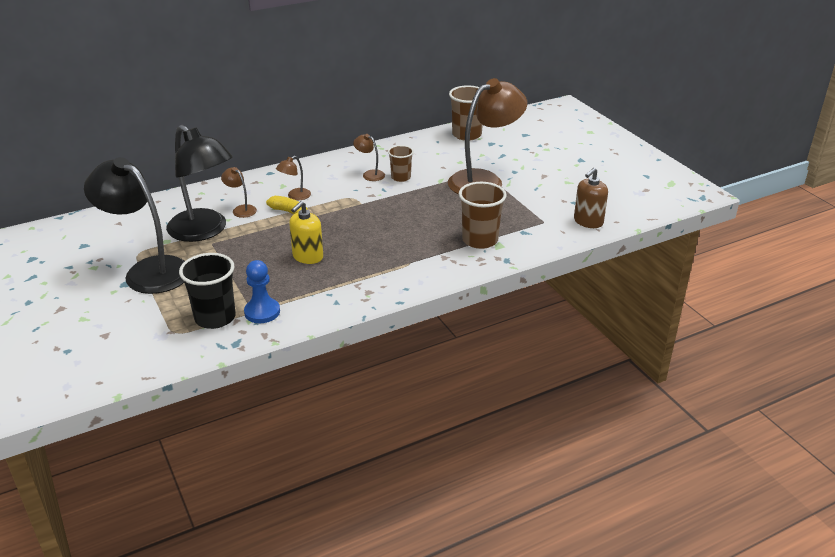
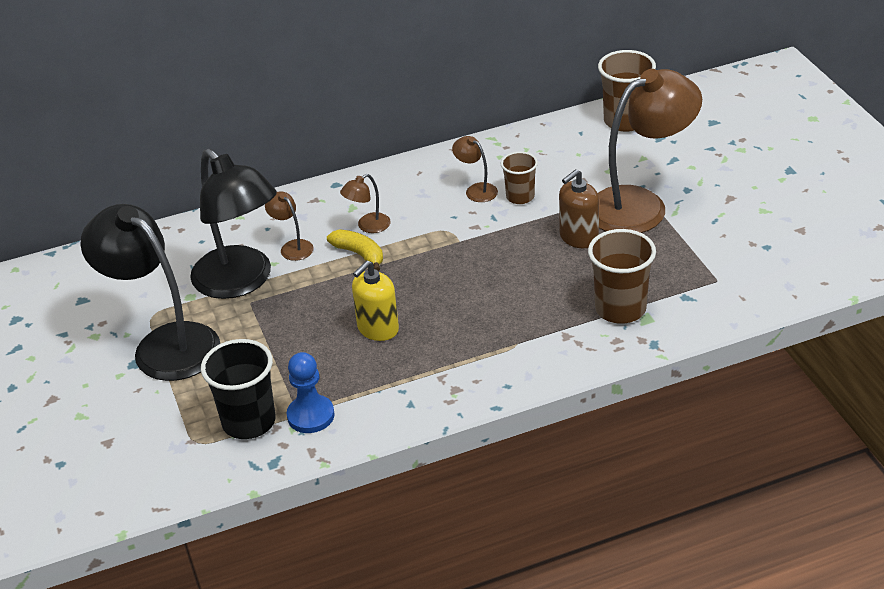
camera: 10 degrees right, 5 degrees up
brown soap dispenser [574,168,608,228] -> brown soap dispenser moved to [559,169,599,248]

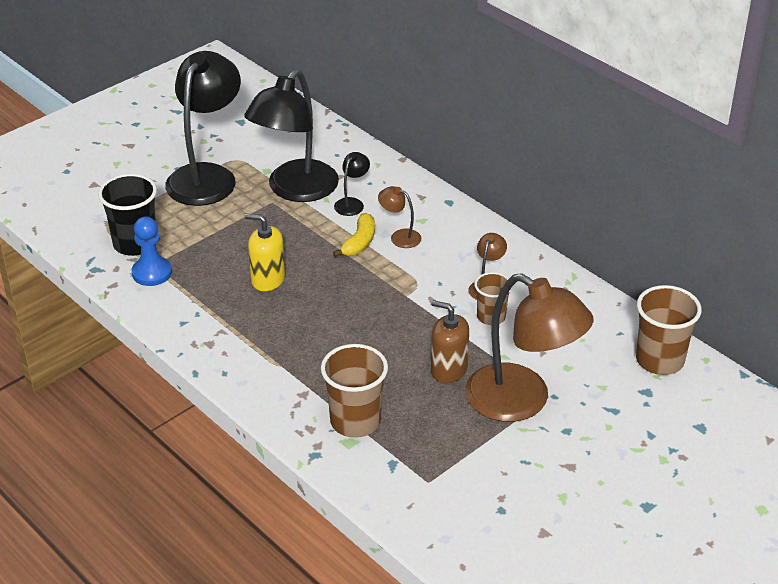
camera: 65 degrees right, 0 degrees up
brown lamp [265,191,314,261] -> black lamp [334,152,370,216]

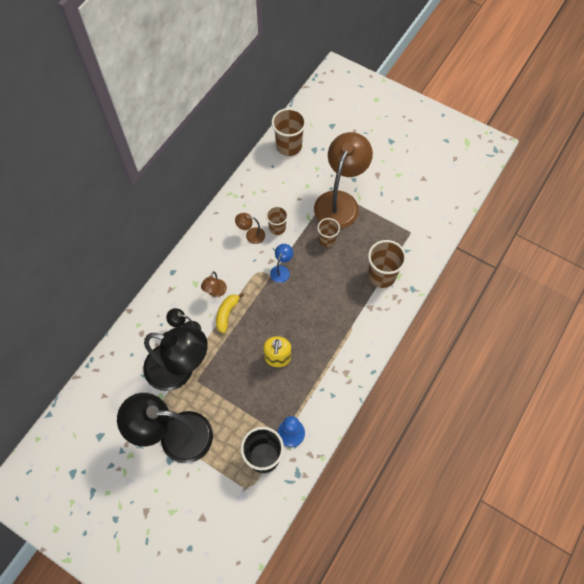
camera: 105 degrees left, 25 degrees up
yellow banana [333,213,375,257] -> yellow banana turned 75 degrees counterclockwise [216,293,244,333]
brown soap dispenser [431,300,469,383] -> brown cup [318,218,340,247]
none -> blue lamp [270,244,293,283]

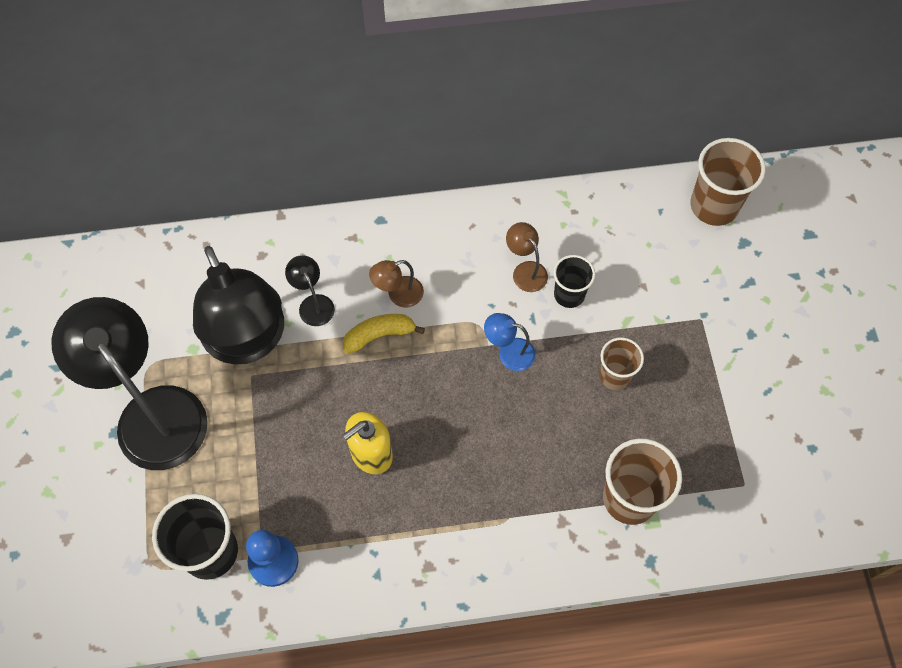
camera: 50 degrees right, 0 degrees up
brown cup [266,206,288,235] -> black cup [553,255,595,308]
blue lamp [270,244,293,283] -> blue lamp turned 150 degrees counterclockwise [484,313,536,371]
brown lamp [314,132,373,229] -> none

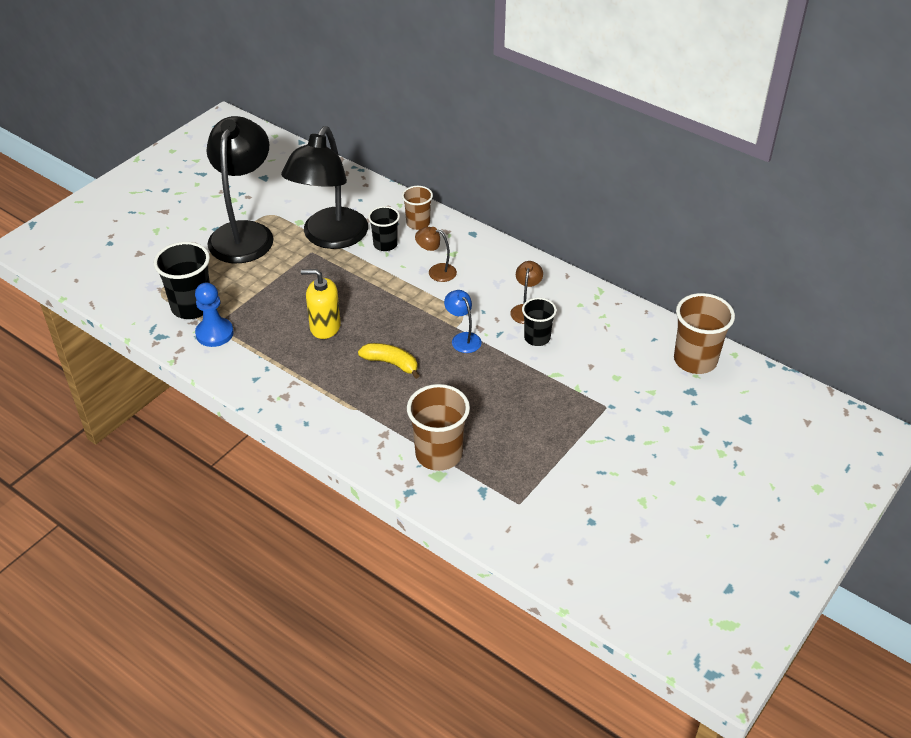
camera: 45 degrees right, 20 degrees down
black lamp [285,255,335,326] -> black cup [368,206,400,251]
yellow banana [343,314,425,354] -> yellow banana moved to [358,343,420,379]
brown cup [599,337,644,390] -> brown cup moved to [402,186,433,230]

